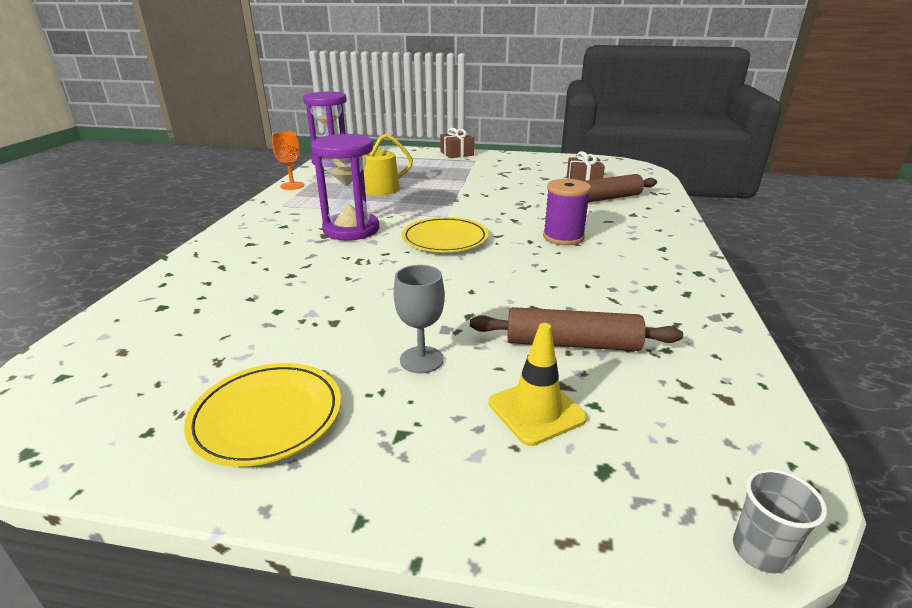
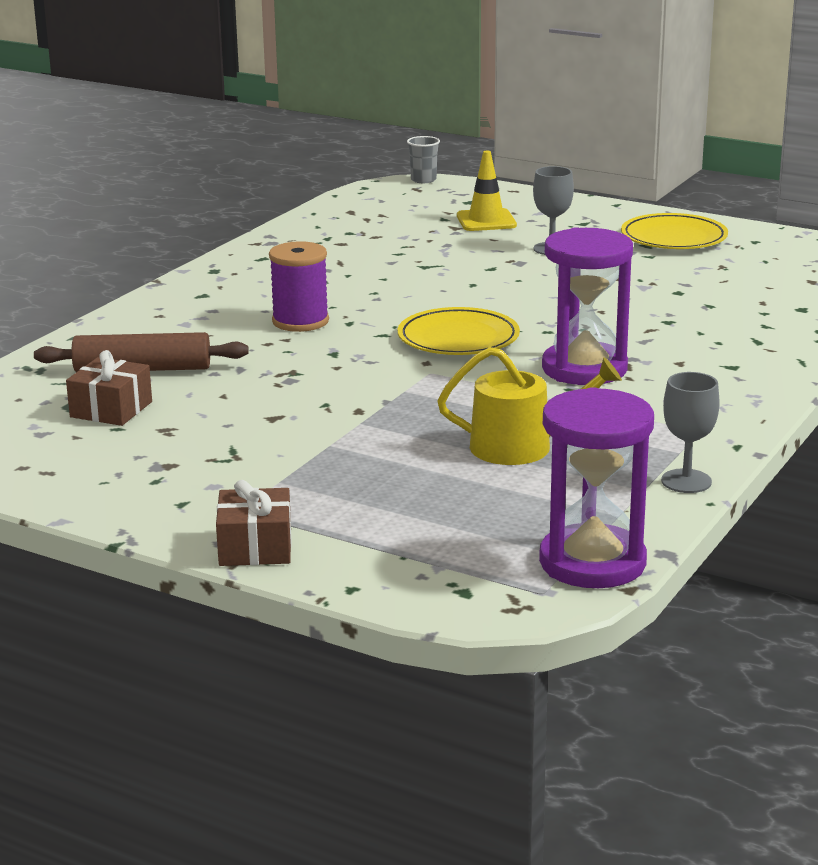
camera: 160 degrees left, 5 degrees down
orange goblet [272,132,304,190] -> grey goblet [661,372,720,493]
brown rolling pin [470,307,683,351] -> none

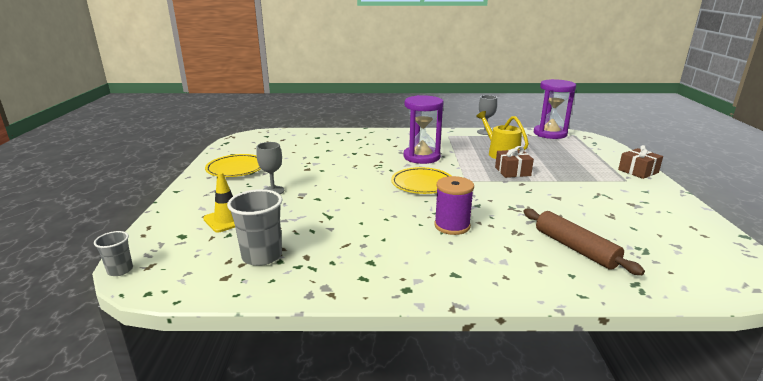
camera: 120 degrees left, 0 degrees up
brown gift [66,350,152,426] -> brown gift moved to [495,146,534,178]
none -> grey cup [227,189,282,266]

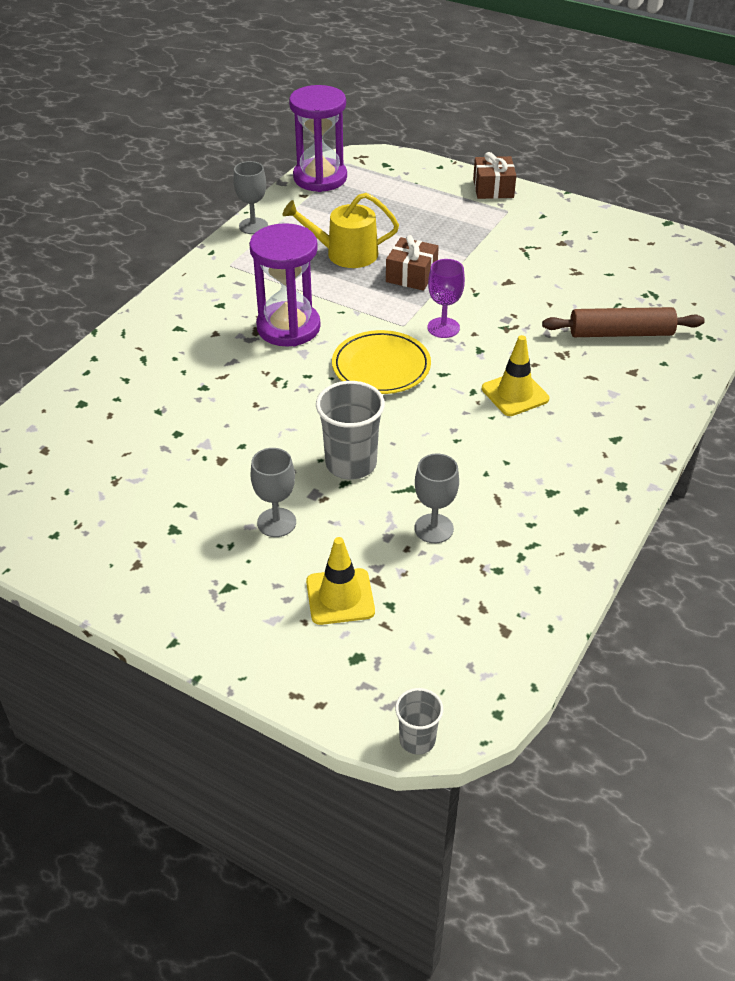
camera: 60 degrees left, 20 degrees up
yellow plate [205,154,261,177] -> none
grey cup [227,189,282,266] -> grey cup moved to [316,381,385,479]
purple spool [434,176,474,235] -> yellow traffic cone [482,335,549,416]
none -> grey goblet [414,454,459,543]
none -> purple goblet [427,259,465,338]

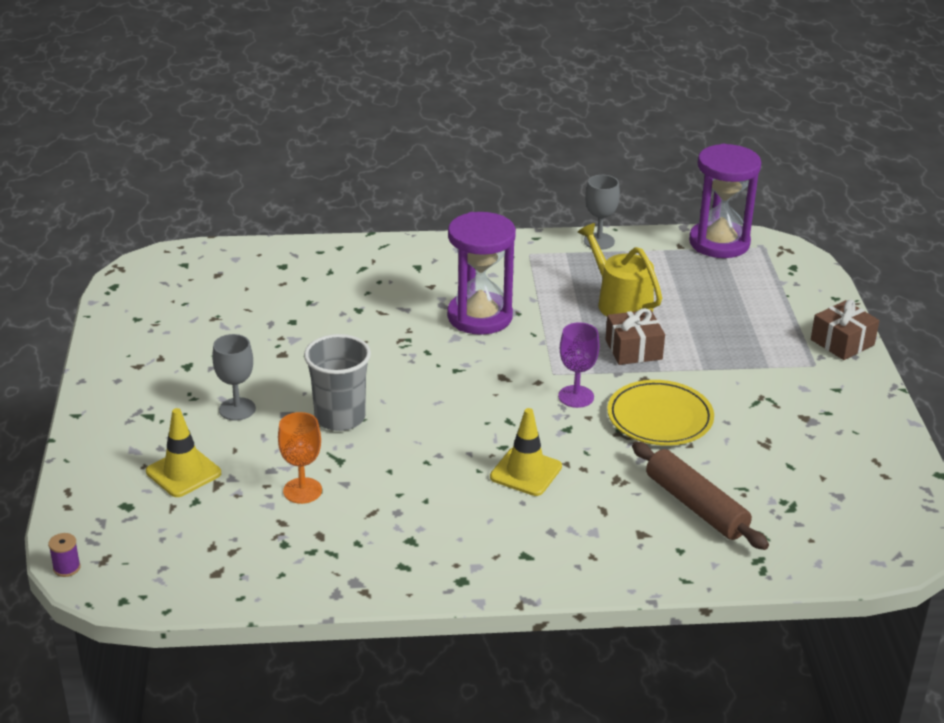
camera: 55 degrees right, 10 degrees down
yellow plate [332,330,431,394] -> yellow plate moved to [607,380,714,446]
grey cup [395,688,443,755] -> purple spool [48,533,81,577]
grey goblet [414,454,459,543] -> orange goblet [278,412,322,504]

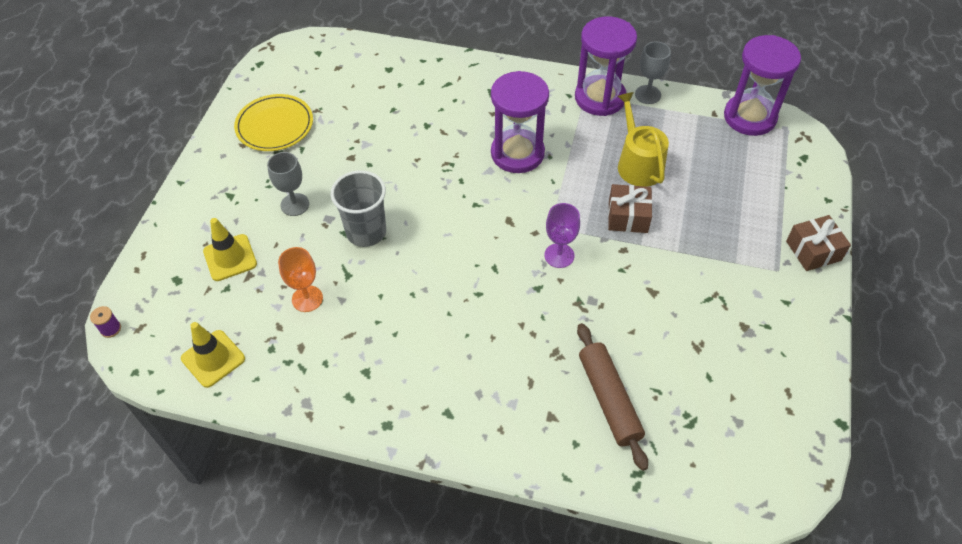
camera: 20 degrees right, 20 degrees up
yellow traffic cone [490,408,562,496] -> yellow traffic cone moved to [181,322,245,388]
yellow plate [607,380,714,446] -> yellow plate moved to [234,94,313,151]
none -> purple hourglass [575,17,637,116]

